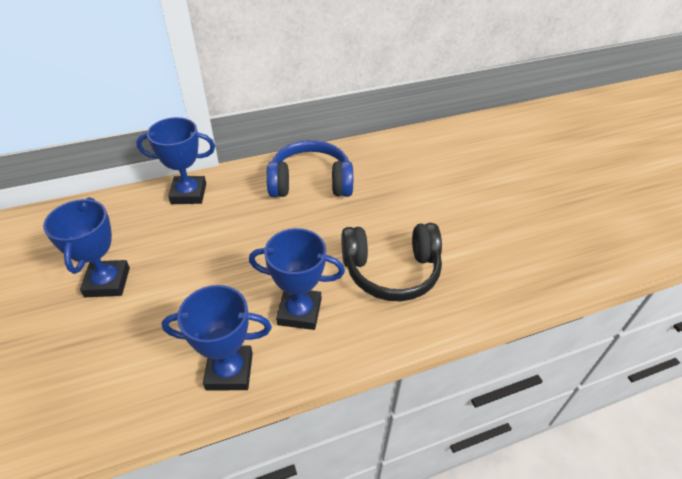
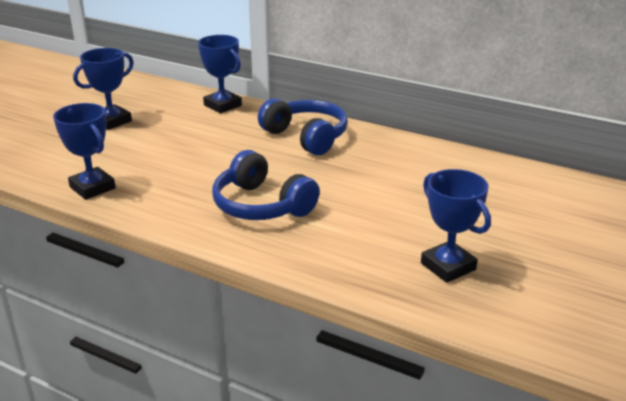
camera: 50 degrees right, 15 degrees down
blue trophy [249,228,345,330] -> blue trophy moved to [421,169,491,283]
black headphones [341,223,442,301] -> blue headphones [212,150,320,220]

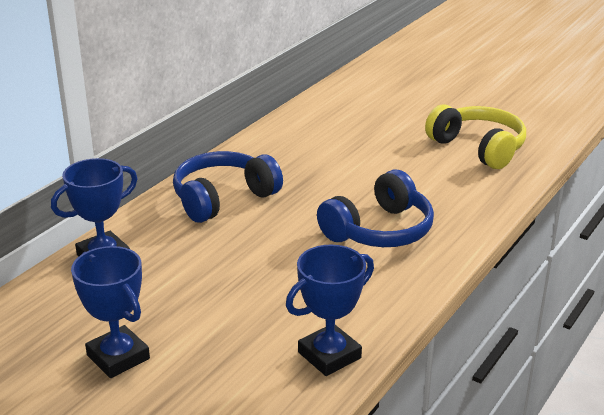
camera: 85 degrees left, 0 degrees up
blue trophy [421,169,491,283] -> yellow headphones [425,105,526,169]

